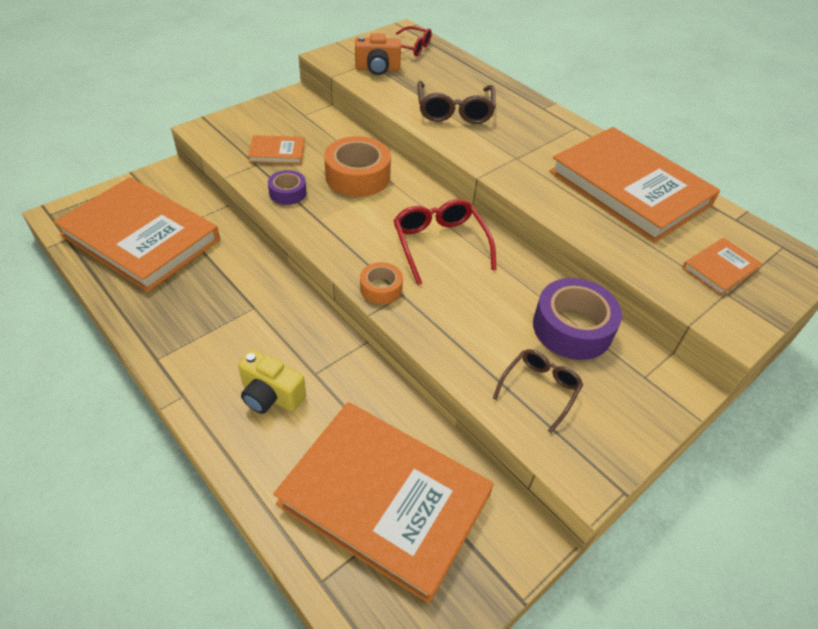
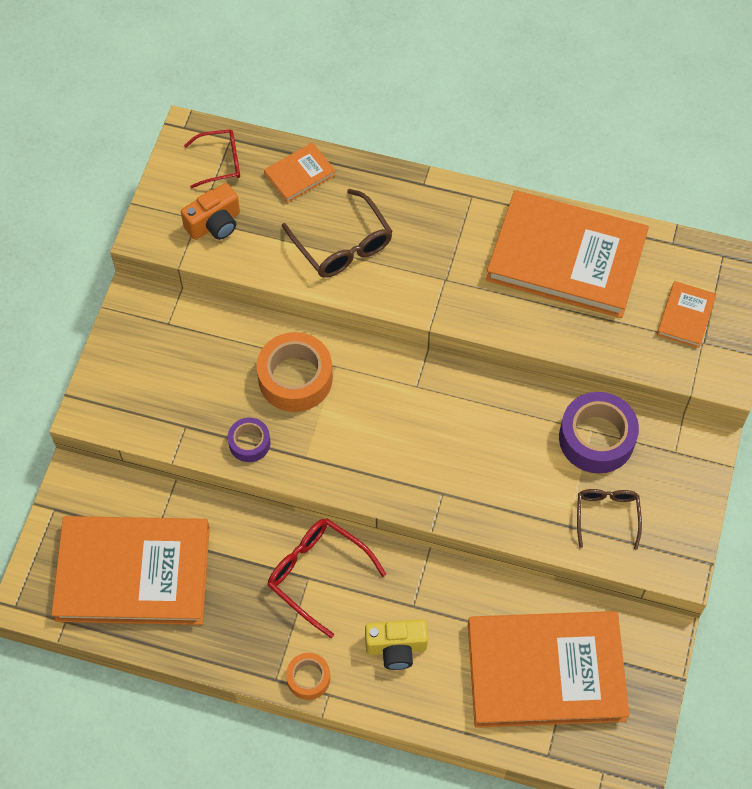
camera: 30 degrees left, 15 degrees up
orange book [248,135,305,164] -> orange book moved to [264,142,336,203]
orange tape [360,262,403,304] -> orange tape moved to [286,653,330,700]
red glasses [393,199,497,285] -> red glasses moved to [268,518,386,638]

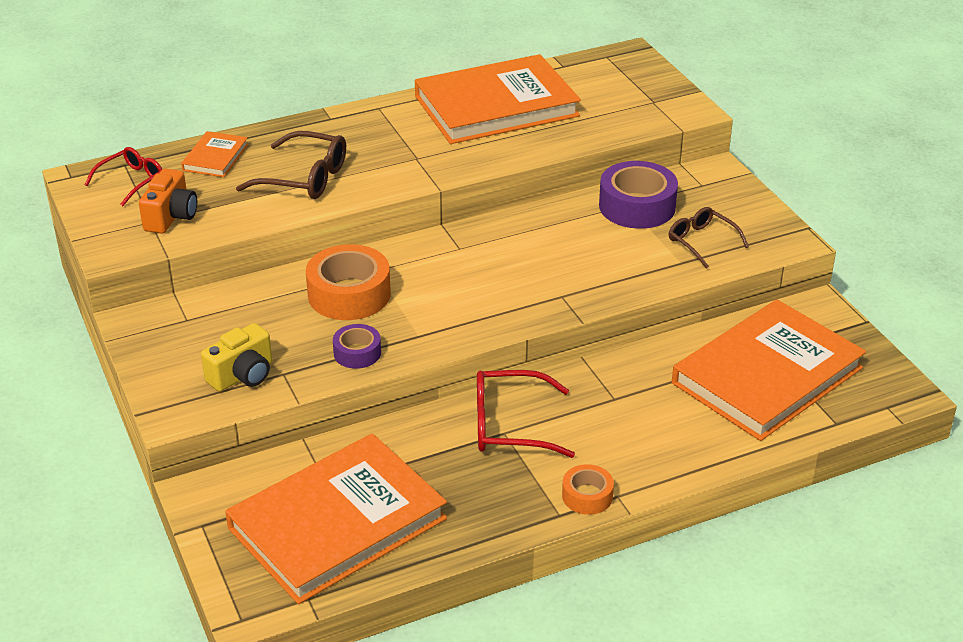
camera: 40 degrees left, 25 degrees down
yellow camera [365,619,428,670] -> yellow camera moved to [201,323,272,392]
orange book [657,281,716,348] -> none

